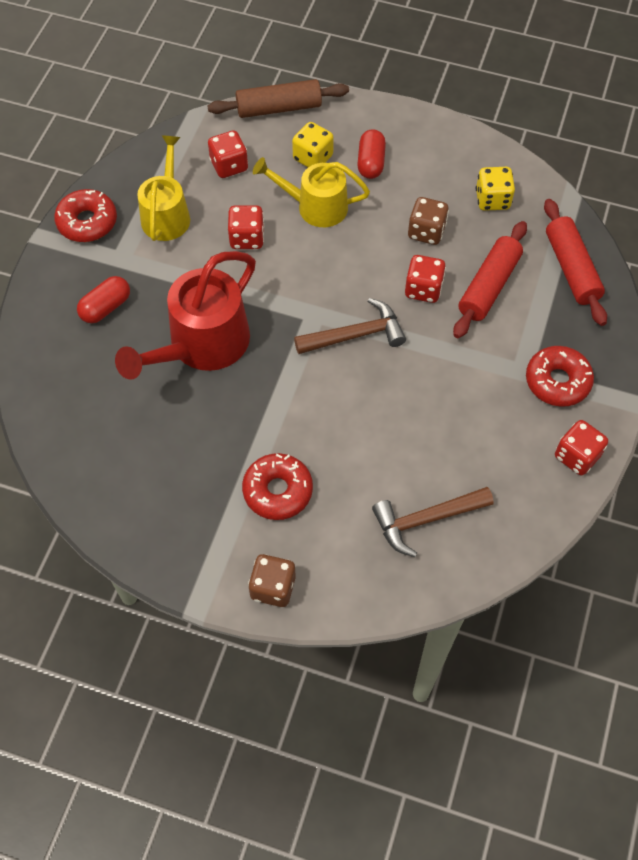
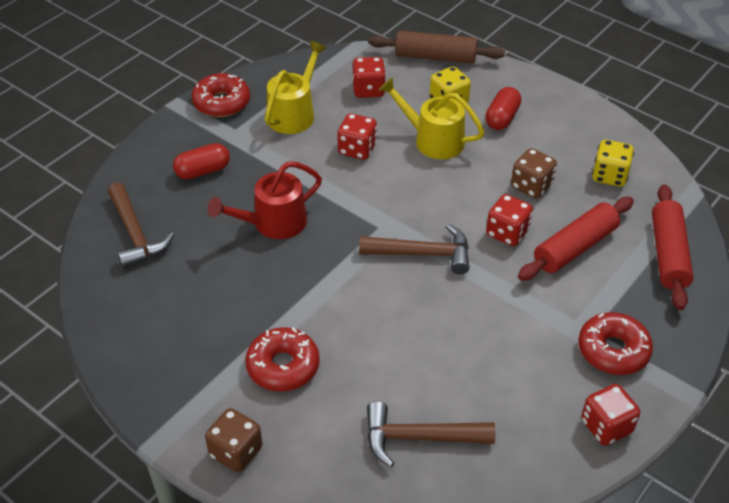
camera: 20 degrees right, 15 degrees down
red watering can [115,251,256,380] -> red watering can [207,161,322,239], size x0.66
none -> brown hammer [108,182,174,269]

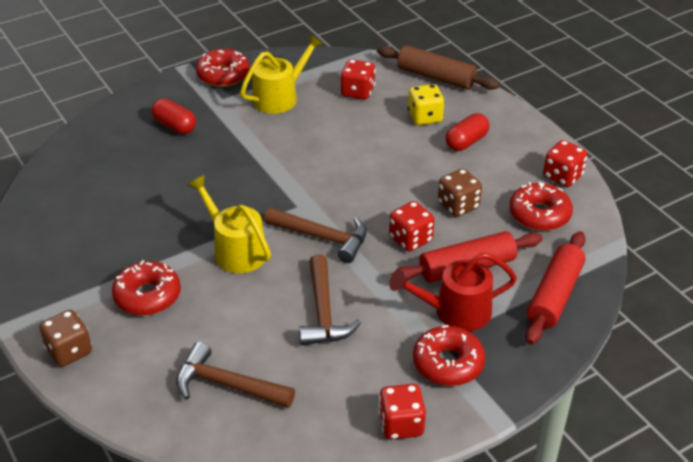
camera: 20 degrees right, 5 degrees down
brown hammer [108,182,174,269] -> brown hammer moved to [299,254,361,345]
red capsule [173,143,230,180] -> red capsule turned 45 degrees clockwise [151,98,196,134]
red watering can [207,161,322,239] -> red watering can moved to [389,252,517,331]
red dice [337,114,377,160] -> red dice moved to [543,140,587,187]
yellow watering can [379,77,485,159] -> yellow watering can moved to [188,175,271,273]
yellow dice [592,140,634,187] -> red donut [509,182,573,231]

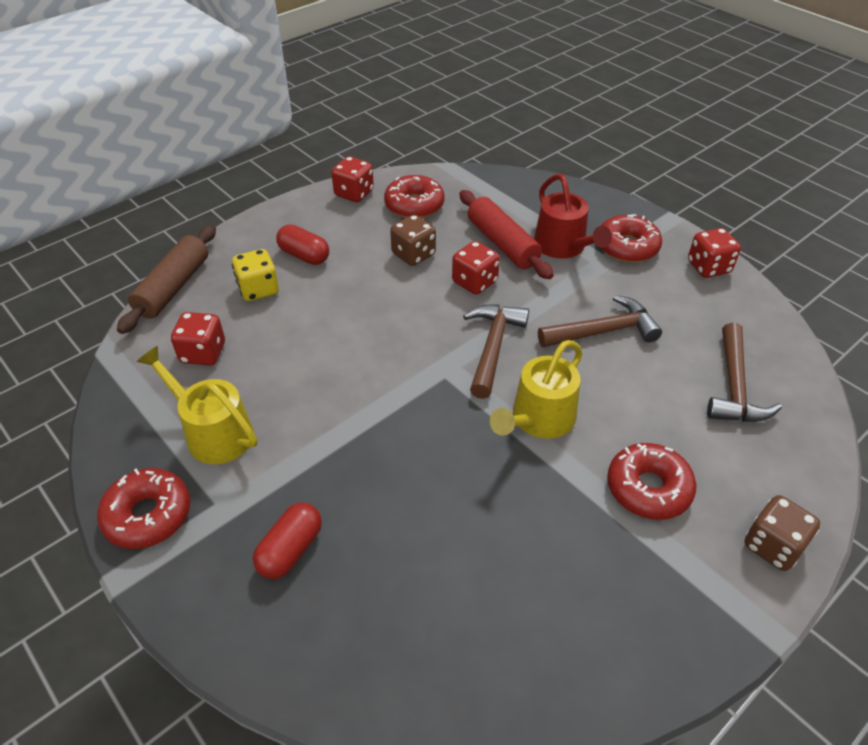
camera: 100 degrees left, 5 degrees up
red rolling pin [525,231,586,345] -> none

